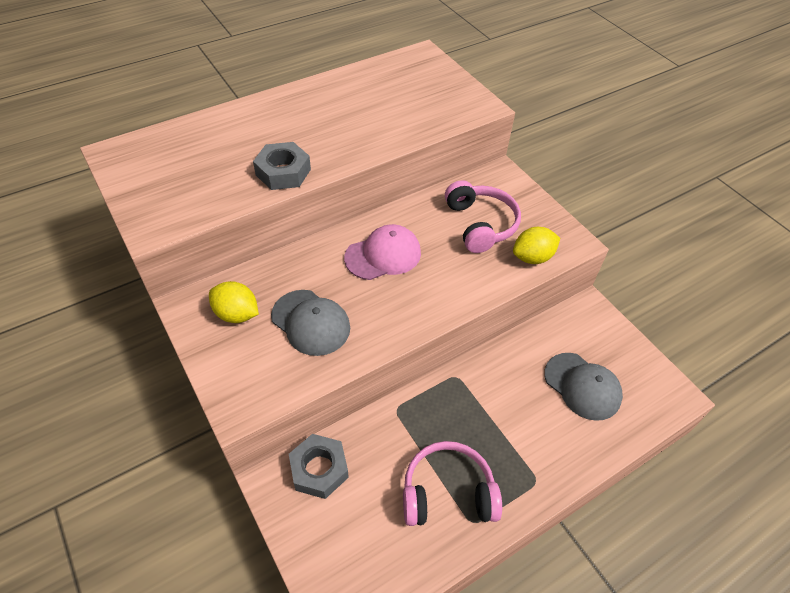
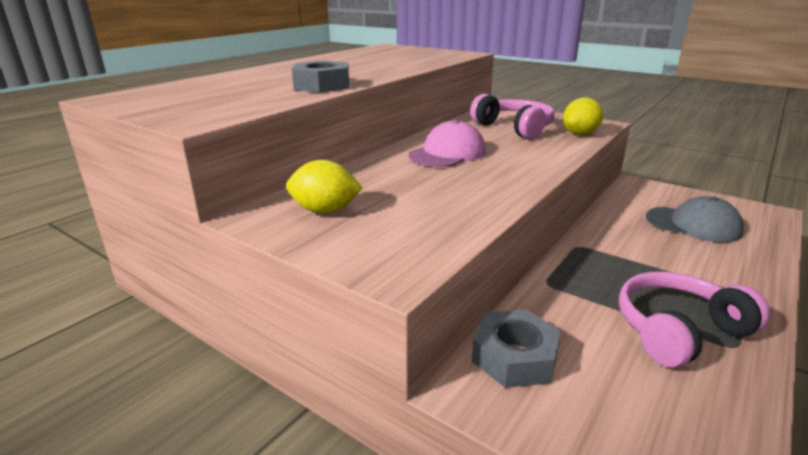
camera: 20 degrees left, 25 degrees down
grey cap [271,290,350,356] -> none

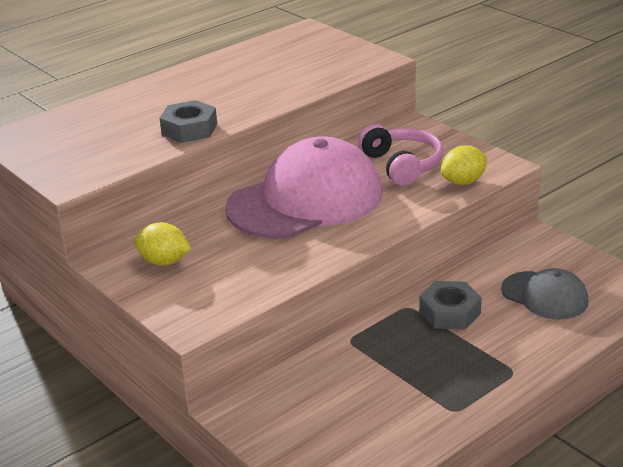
camera: 15 degrees right, 5 degrees up
pink cap [408,119,486,167] -> pink cap [225,136,382,238], size x1.93
grey nut [472,309,561,388] -> grey nut moved to [419,281,482,329]
pink headphones [619,271,770,368] -> none

